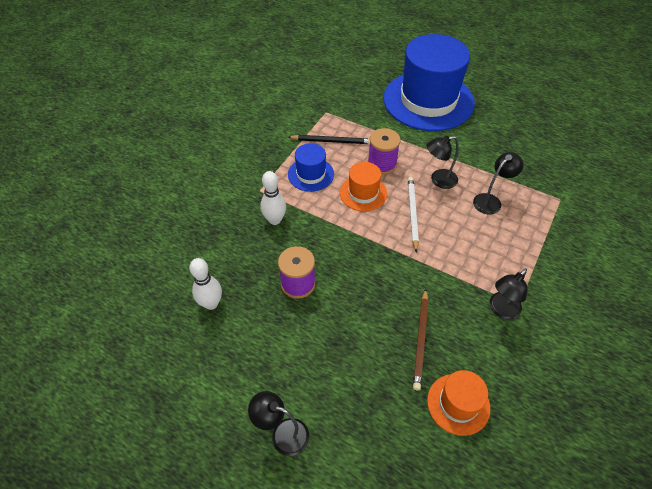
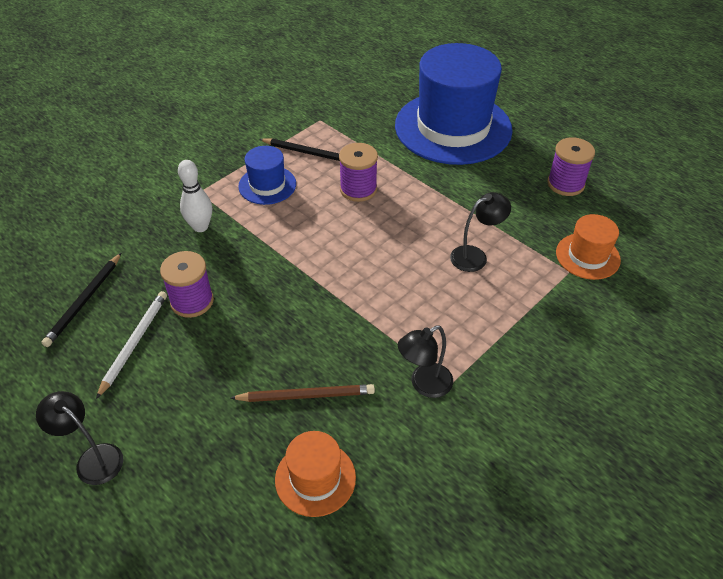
camera: 15 degrees right, 5 degrees down
white bowling pin [189,258,222,310] -> black pencil [41,253,121,347]
orange hat [340,162,387,212] -> orange hat moved to [556,214,621,280]
white pencil [408,177,419,252] -> white pencil moved to [96,291,167,399]
brown pencil [413,289,428,390] -> brown pencil turned 120 degrees counterclockwise [230,384,375,402]
black lamp [427,136,459,189] -> none
none -> purple spool [547,137,595,196]

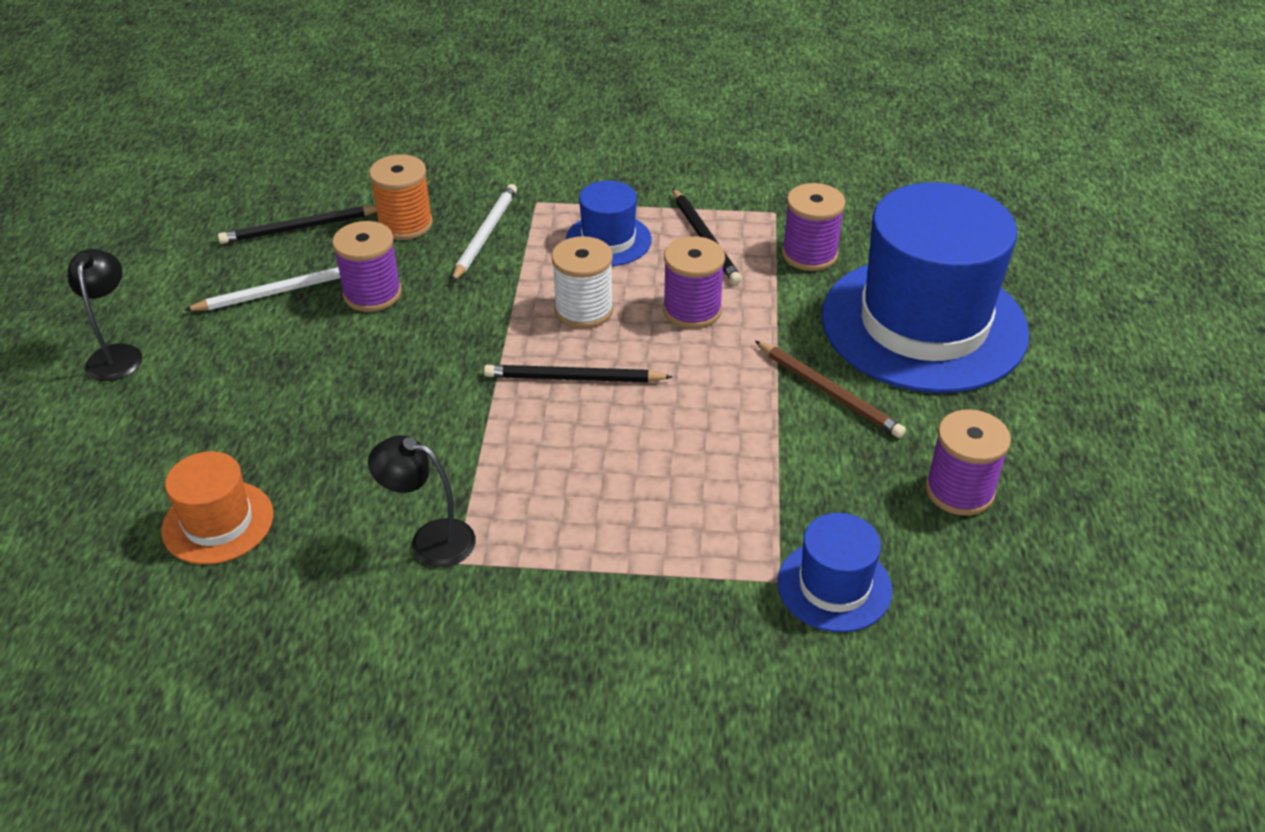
camera: 50 degrees right, 5 degrees down
white bowling pin [178,160,212,232] -> white pencil [452,184,517,282]
brown pencil [230,384,375,402] -> brown pencil moved to [755,341,906,438]
black lamp [450,192,511,272] -> none
orange hat [556,214,621,280] -> blue hat [777,513,893,632]
none -> orange spool [369,155,433,240]
none -> black pencil [484,365,673,382]
none -> white spool [551,236,614,329]
none -> purple spool [782,183,846,271]

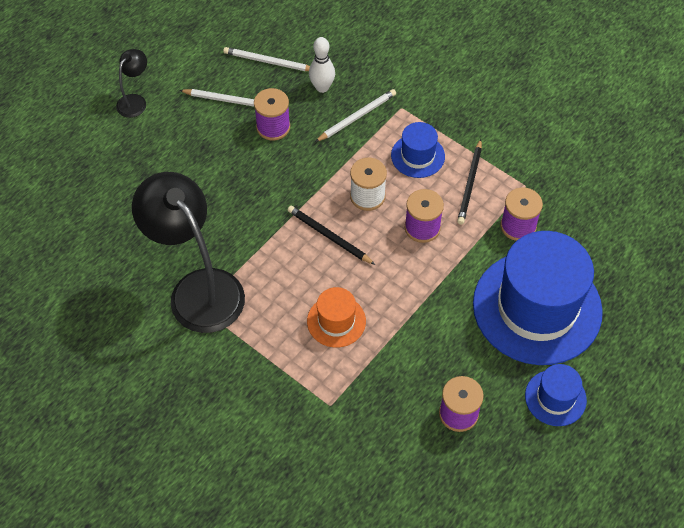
camera: 35 degrees right, 15 degrees up
orange hat [161,451,273,564] -> orange hat moved to [307,287,366,347]
black pencil [218,206,377,244] -> white pencil [223,47,310,71]
black lamp [368,435,476,567] -> black lamp [132,172,245,333], size x2.21
orange spool [369,155,433,240] -> white bowling pin [309,37,335,93]
brown pencil [755,341,906,438] -> none
blue hat [777,513,893,632] -> blue hat moved to [525,364,587,426]

